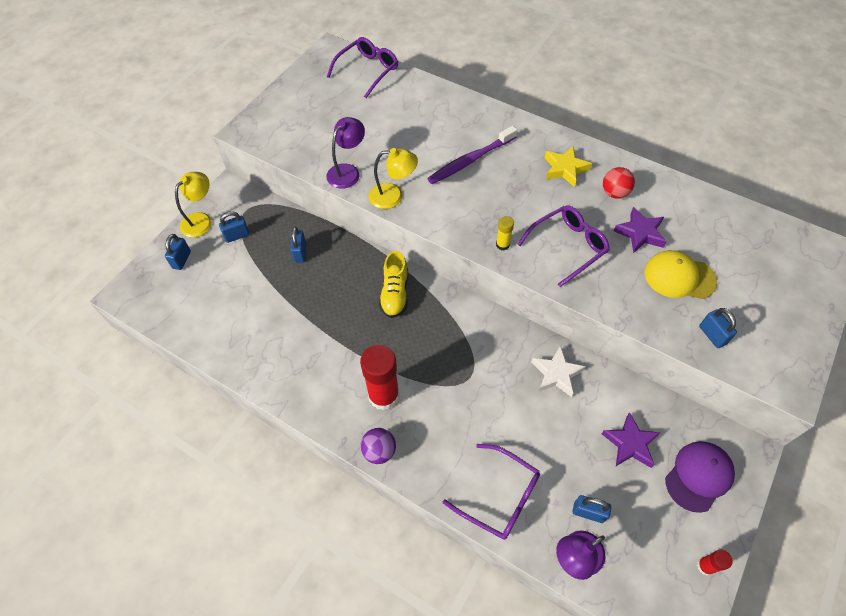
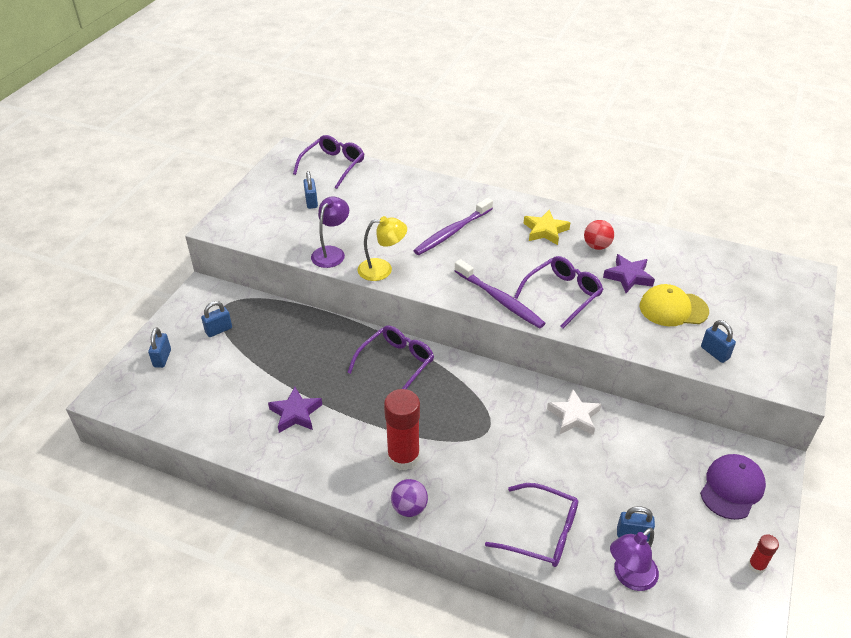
camera: 10 degrees left, 15 degrees down
yellow lamp [175,172,212,237] -> none
blue padlock [290,227,306,263] -> blue padlock moved to [303,171,318,209]
yellow shoe [379,251,408,318] -> purple glasses [347,325,434,389]
yellow glue stick [496,216,514,251] -> purple toothbrush [454,259,545,329]
purple star [602,412,660,468] -> purple star moved to [268,387,322,433]

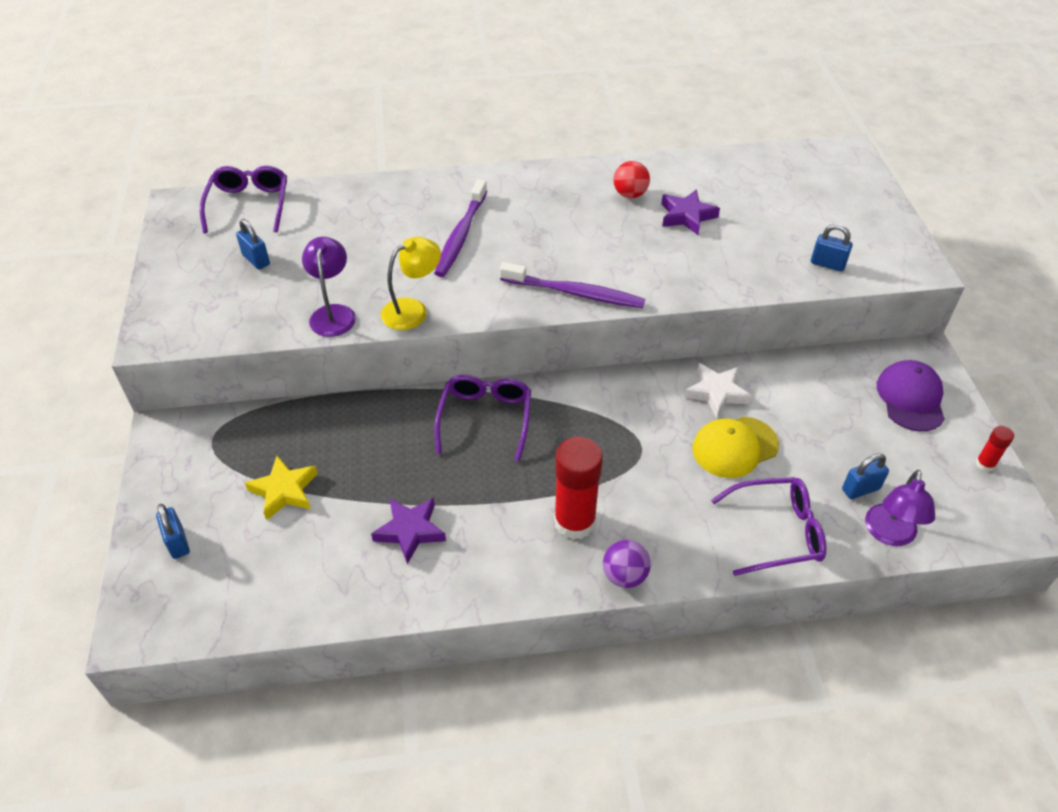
camera: 30 degrees left, 5 degrees up
blue padlock [201,301,232,337] -> none
purple glasses [514,256,604,328] -> none
yellow star [523,210,570,245] -> yellow star moved to [245,456,318,520]
yellow cap [640,284,709,326] -> yellow cap moved to [692,417,779,478]

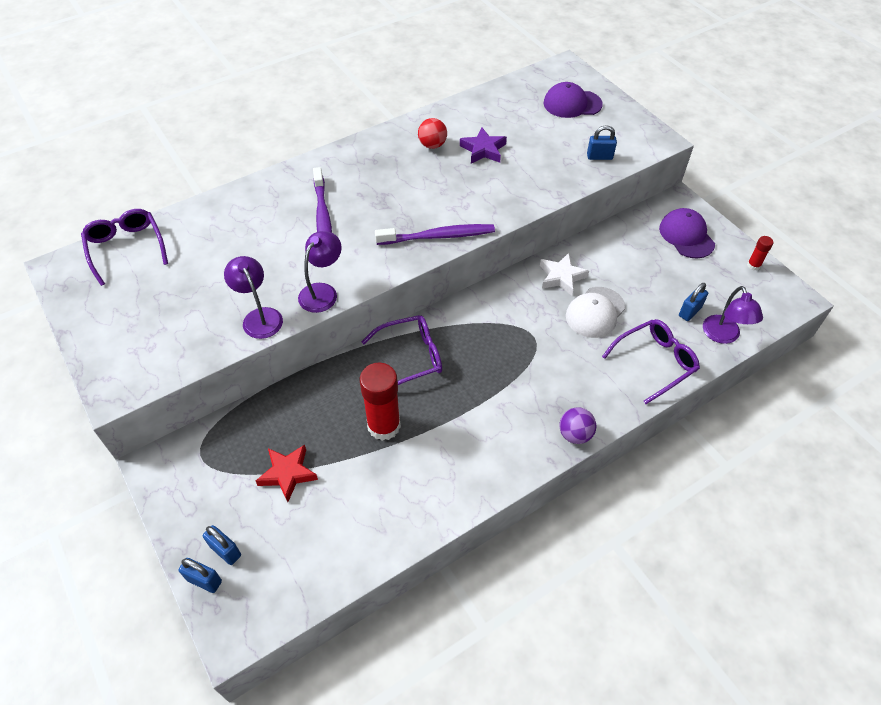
camera: 25 degrees left, 5 degrees up
blue padlock [236,219,270,270] -> blue padlock moved to [178,558,222,593]
yellow star [245,456,318,520] -> red star [256,444,318,502]
purple star [371,498,446,564] -> none
yellow lamp [381,237,441,330] -> purple lamp [298,231,342,313]
purple glasses [434,375,531,462] -> purple glasses turned 90 degrees clockwise [362,315,442,385]
red glue stick [554,437,603,540] -> red glue stick moved to [360,363,401,441]
yellow cap [692,417,779,478] -> white cap [566,287,626,338]
none -> purple cap [544,82,603,118]

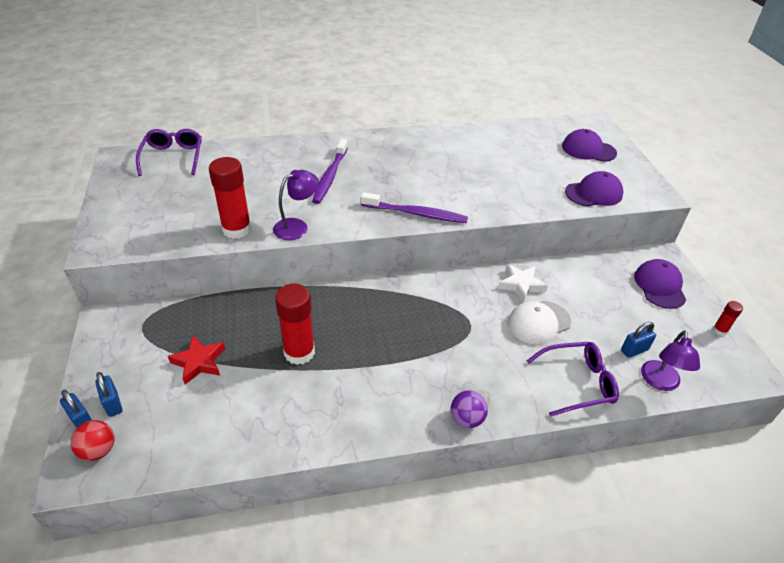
camera: 20 degrees right, 10 degrees down
purple lamp [224,256,283,339] -> red glue stick [209,157,251,239]
purple glasses [362,315,442,385] -> none
red ball [418,118,447,149] -> red ball moved to [71,420,114,461]
purple star [460,128,507,164] -> none
blue padlock [587,125,617,160] -> purple cap [565,171,624,207]

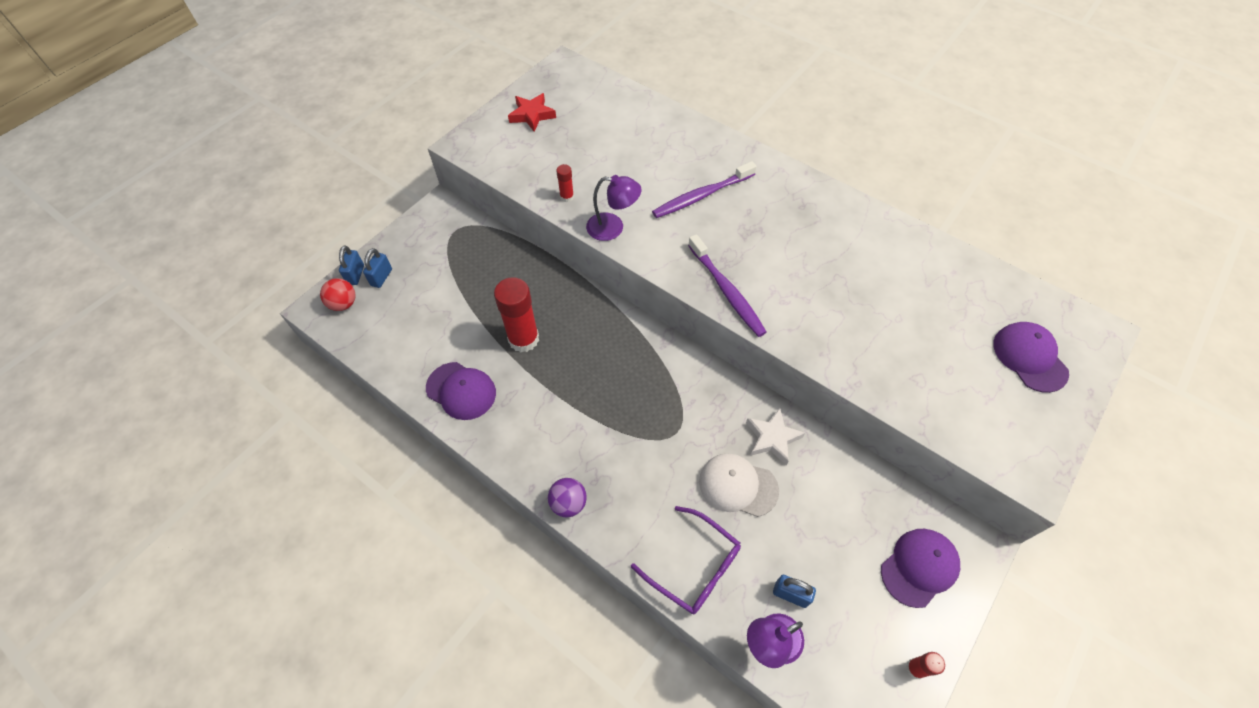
camera: 50 degrees right, 15 degrees up
purple glasses [136,129,202,176] -> none
red star [168,335,225,385] -> red star moved to [508,93,556,132]
red glue stick [209,157,251,239] -> red glue stick [556,164,574,202], size x0.47
purple cap [565,171,624,207] -> purple cap moved to [426,362,496,420]

